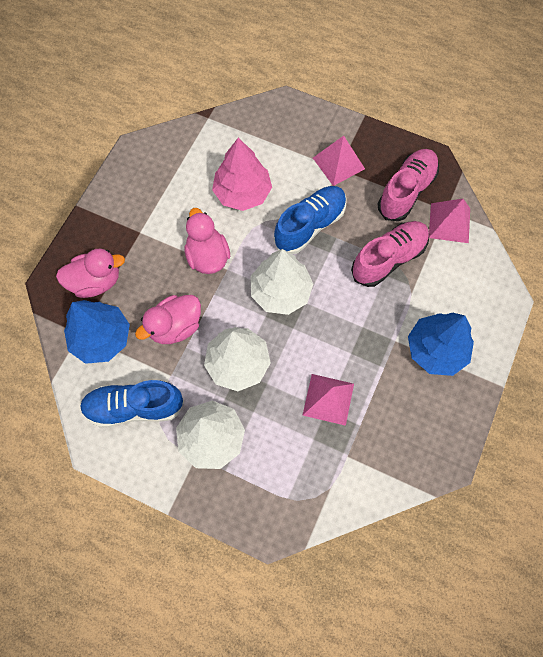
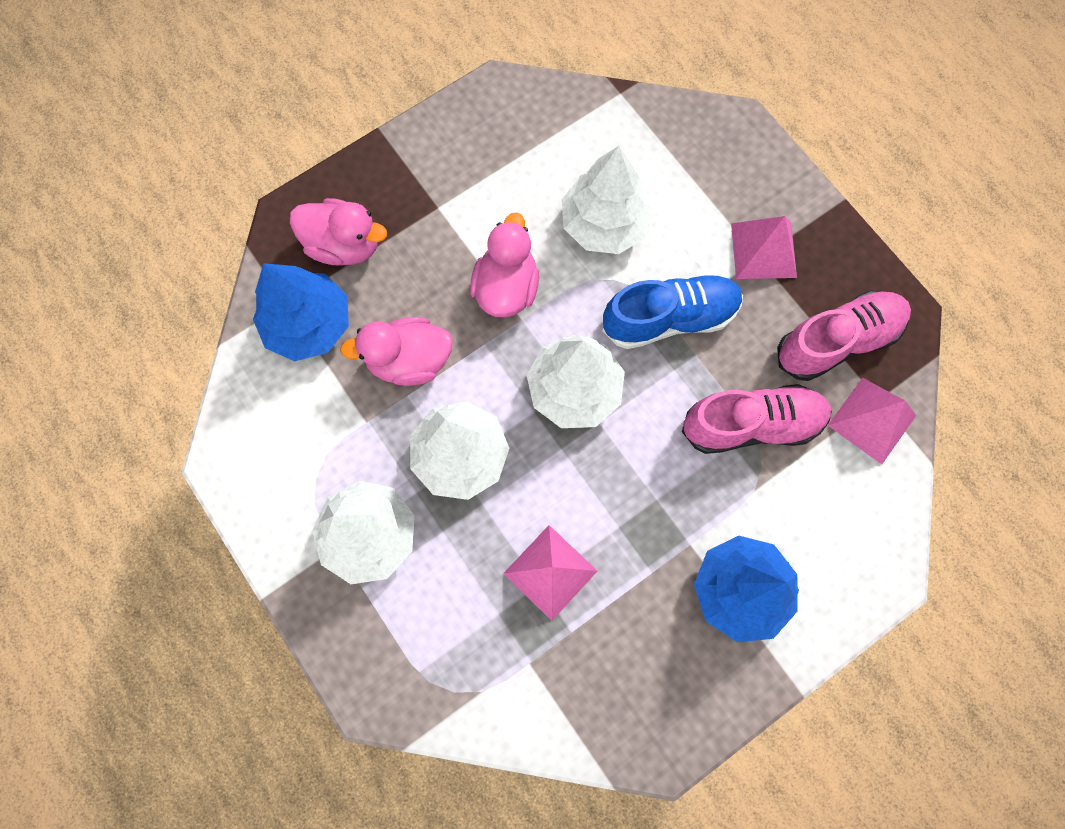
camera: 30 degrees right, 5 degrees up
blue shoe [80,380,184,428] -> none
pink tree [212,138,272,211] -> white tree [562,146,654,254]

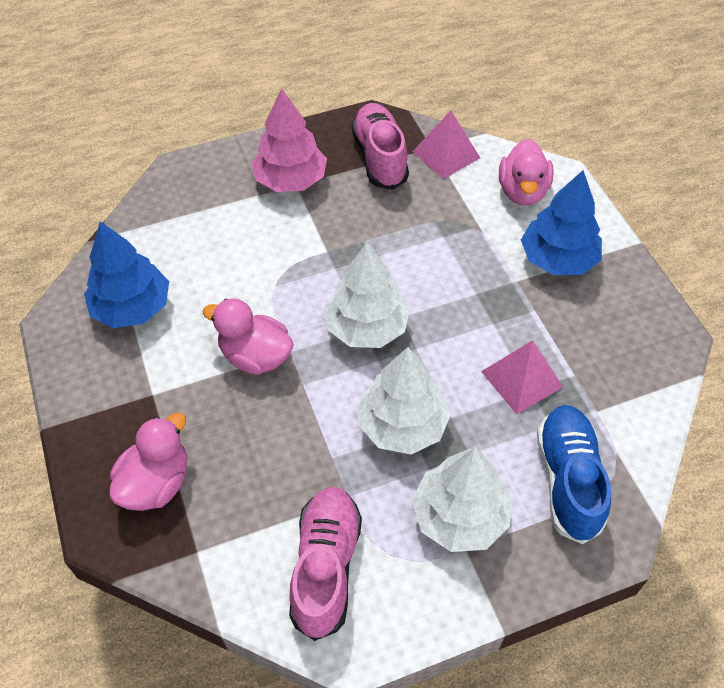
camera: 75 degrees left, 20 degrees down
blue tree [253,263,349,361] -> blue tree moved to [84,221,169,328]
pink duck [340,317,453,386] -> pink duck moved to [499,139,554,206]
white tree [562,146,654,254] -> none
blue shoe [602,274,743,349] -> blue shoe moved to [537,405,611,544]
pink shoe [682,384,832,454] -> pink shoe moved to [289,487,362,641]
pink pyramid [731,216,797,279] -> pink tree [251,88,327,192]

